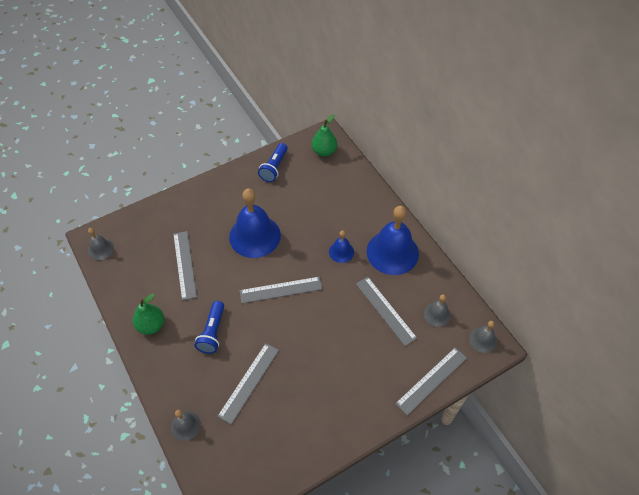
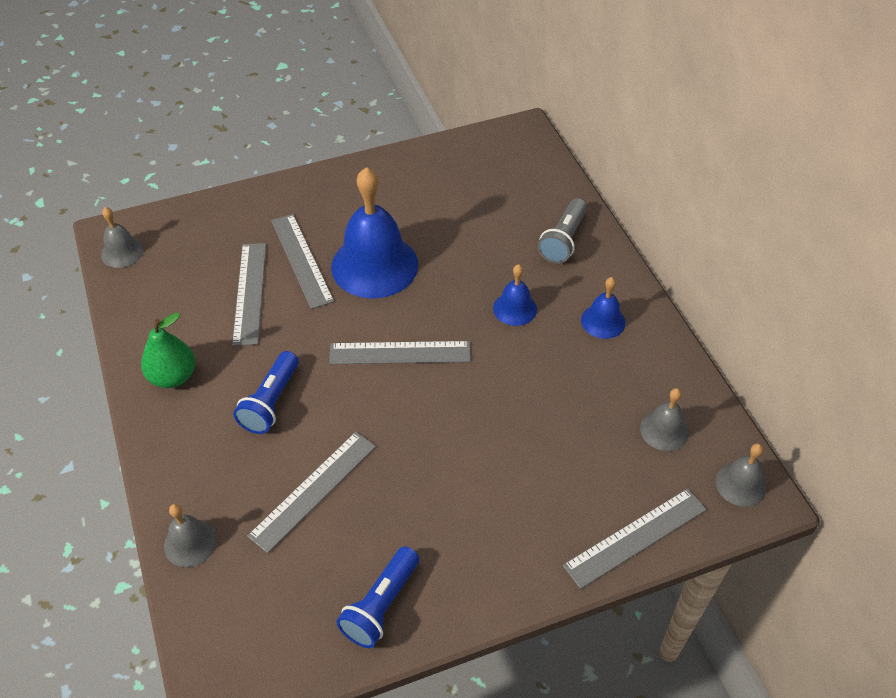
camera: 10 degrees right, 5 degrees down
blue flashlight [258,143,288,182] -> blue flashlight moved to [336,546,419,648]
green pear [312,114,337,157] -> none
grey ruler [356,277,417,346] -> grey ruler moved to [271,214,334,309]
blue bell [367,206,419,275] -> blue bell [581,277,626,339], size x0.49
none -> grey flashlight [538,198,587,264]

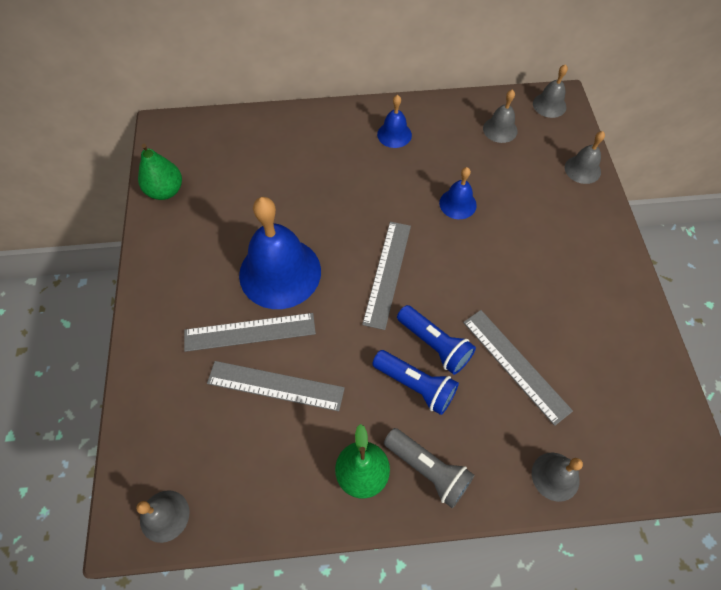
camera: 75 degrees left, 10 degrees up
blue flashlight [336,546,419,648] -> blue flashlight moved to [397,305,476,375]
blue bell [493,264,537,326] -> blue bell moved to [439,167,477,219]
grey flashlight [538,198,587,264] -> grey flashlight moved to [384,428,475,508]
grey ruler [563,489,707,589] -> grey bell [565,131,605,184]
none -> green pear [138,144,182,200]

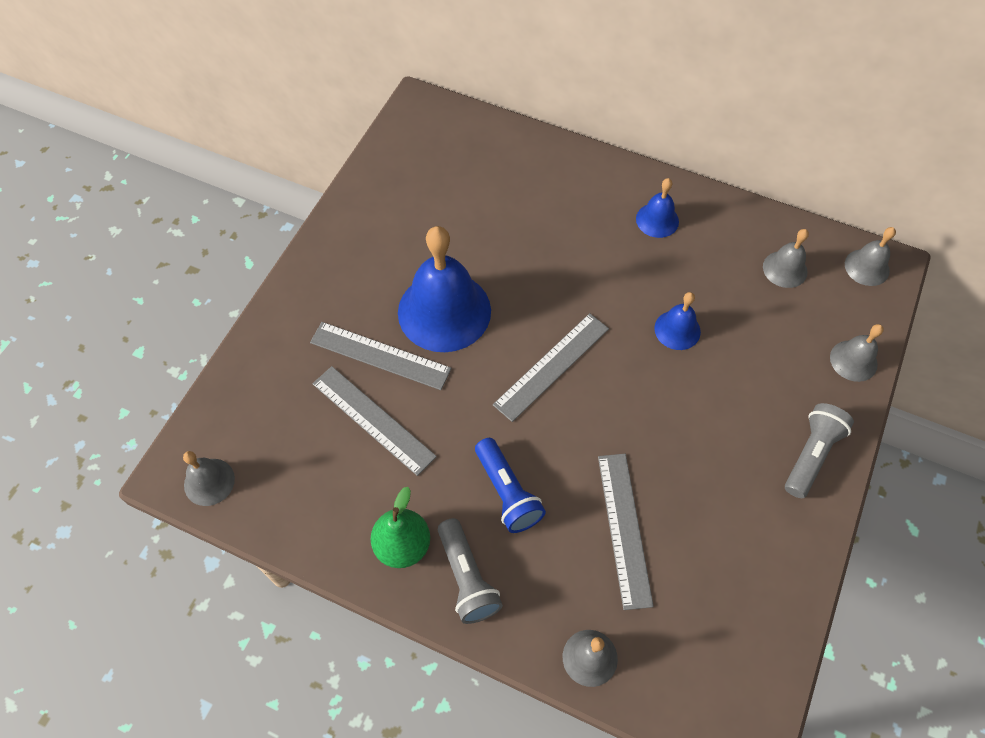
camera: 30 degrees right, 0 degrees up
green pear [138,144,182,200] -> none
blue flashlight [397,305,476,375] -> none
none -> grey flashlight [785,403,854,498]

